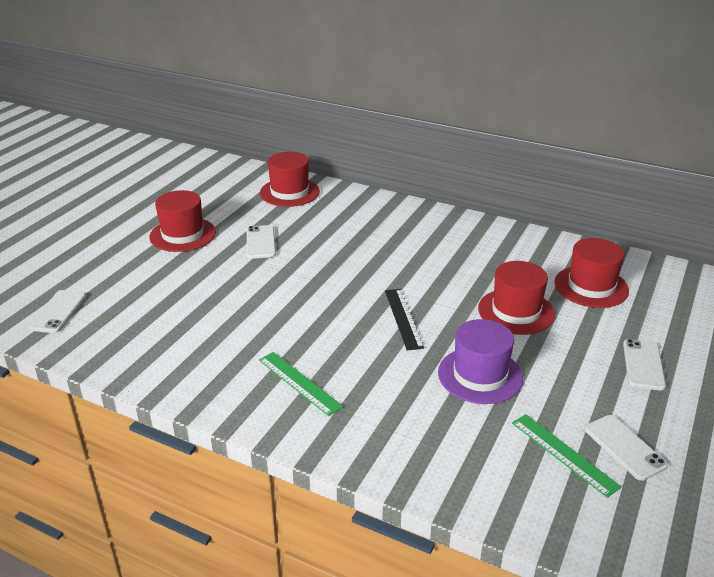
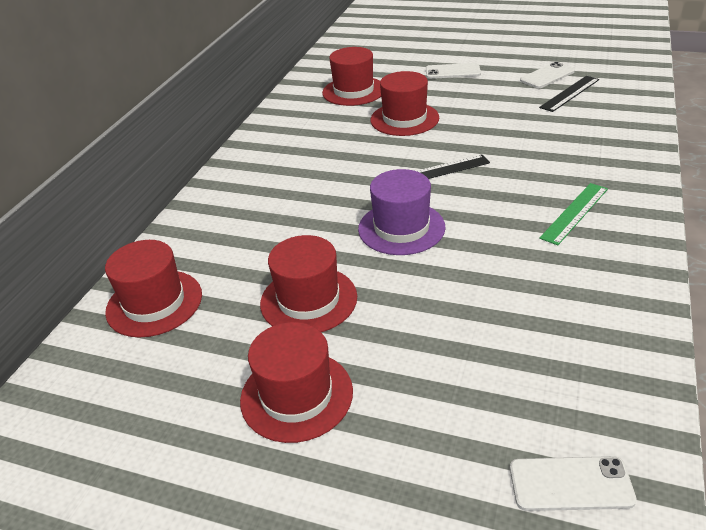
camera: 95 degrees left, 5 degrees up
white phone [247,225,276,259] -> red hat [260,235,357,332]
purple hat [438,319,523,404] -> purple hat moved to [358,169,446,255]
green ruler [512,414,621,498] -> black ruler [539,76,599,112]

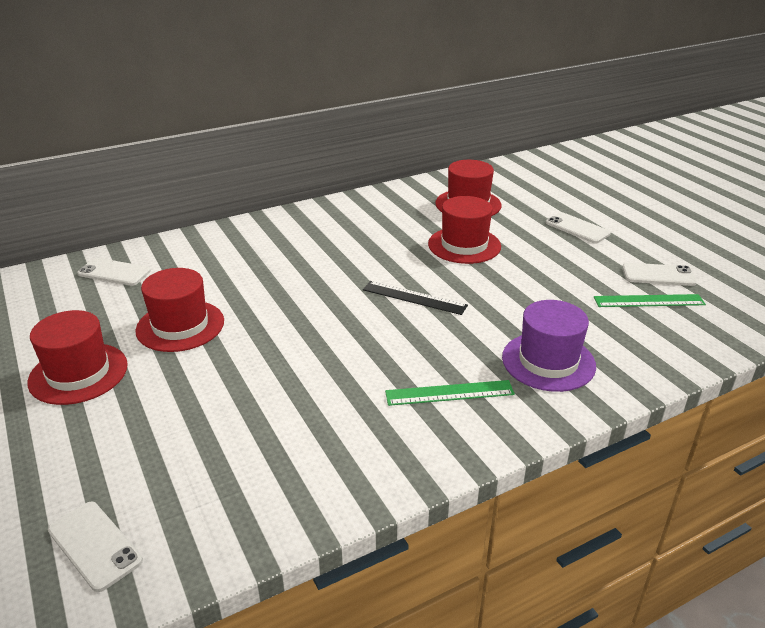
camera: 40 degrees right, 5 degrees down
red hat [105,240,202,338] -> white phone [77,258,151,286]
purple hat [358,169,446,255] -> purple hat moved to [502,300,596,392]
black ruler [539,76,599,112] -> green ruler [594,294,706,307]

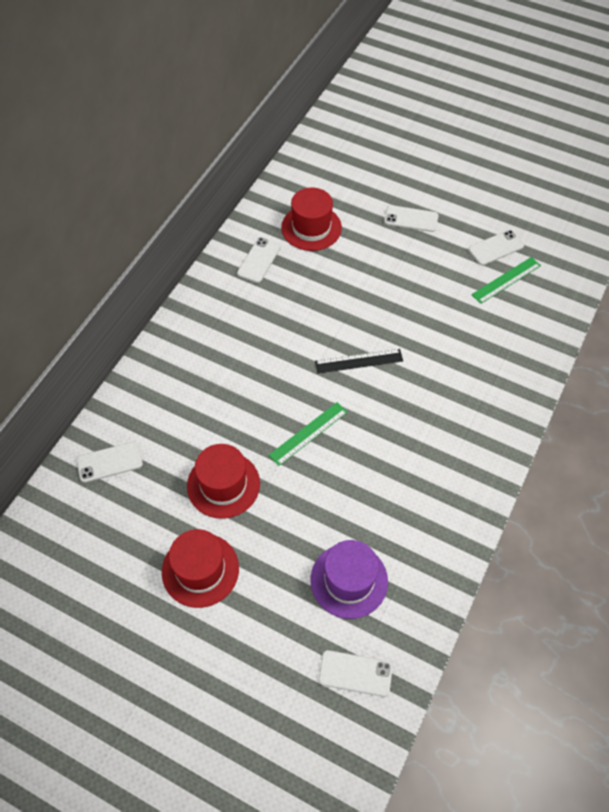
camera: 35 degrees left, 25 degrees up
green ruler [385,380,515,406] -> green ruler moved to [269,402,347,466]
red hat [428,196,501,264] -> none
purple hat [502,300,596,392] -> purple hat moved to [311,540,388,619]
none -> white phone [237,237,281,283]

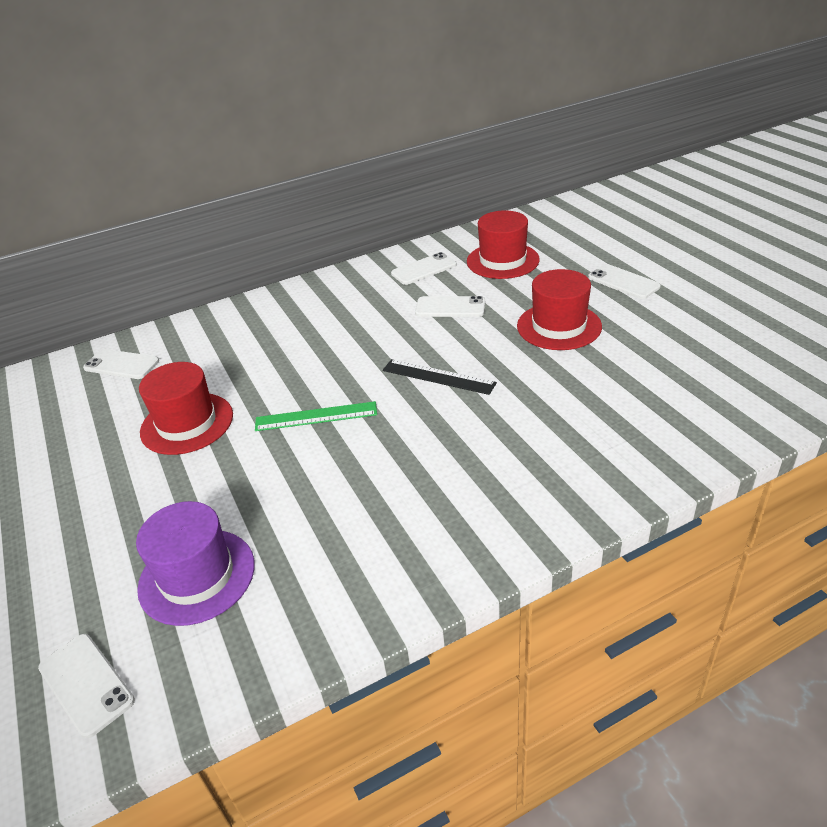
camera: 40 degrees right, 20 degrees down
red hat [162,529,239,608] -> red hat moved to [517,269,602,350]
white phone [468,230,524,265] -> white phone moved to [415,296,485,317]
green ruler [471,257,541,304] -> none

